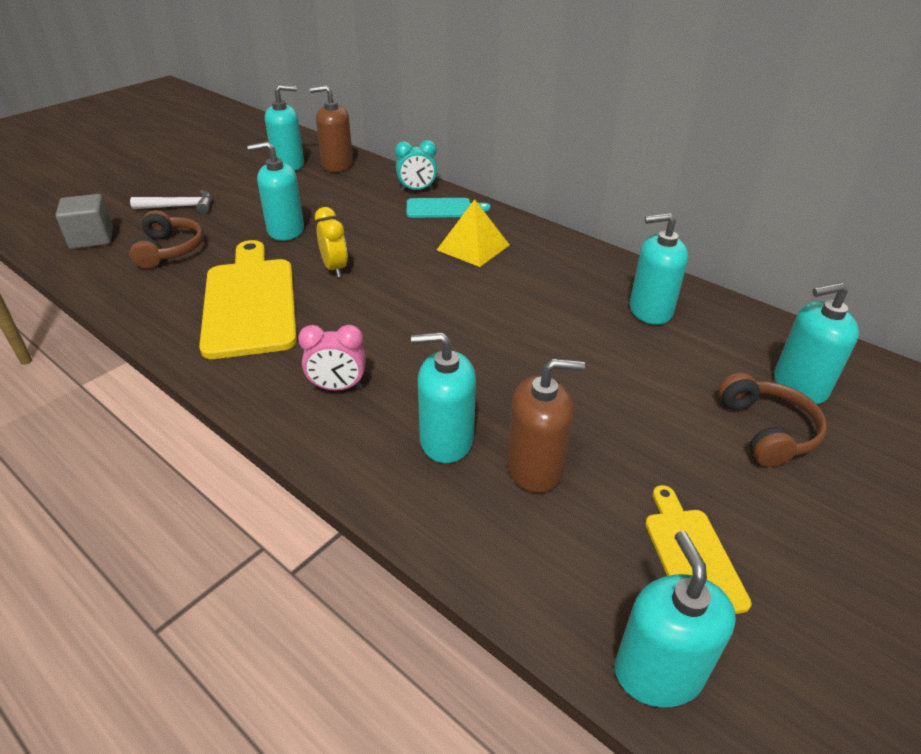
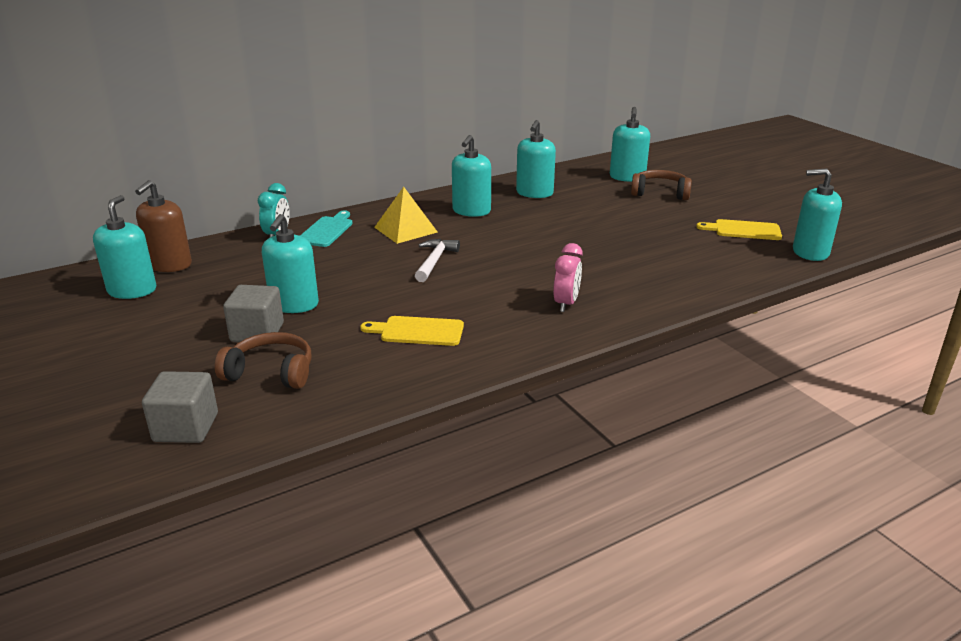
camera: 70 degrees left, 10 degrees down
white hammer [130,190,212,214] -> white hammer moved to [415,239,460,282]
yellow cutting board [199,240,297,359] -> yellow cutting board [360,316,464,346], size x0.52
yellow clock [315,207,348,277] -> none
turquoise soap dispenser [411,332,476,463] -> turquoise soap dispenser moved to [452,135,491,217]
brown soap dispenser [507,359,585,493] -> none
none -> grey cube [223,285,284,342]

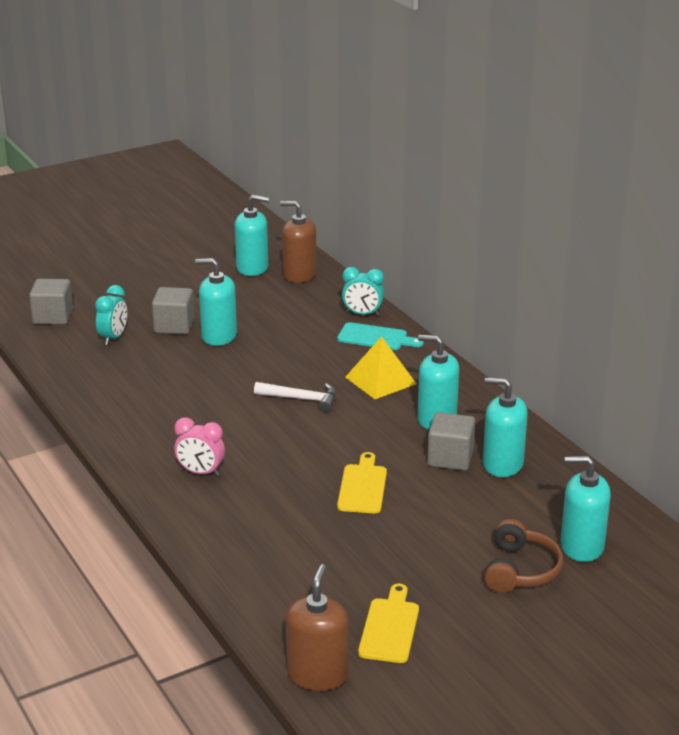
camera: 90 degrees right, 0 degrees up
brown headphones [215,332,312,389] -> turquoise clock [95,285,127,345]
yellow cutting board [360,316,464,346] -> yellow cutting board moved to [337,452,387,513]
turquoise soap dispenser [793,168,842,261] -> brown soap dispenser [286,564,348,691]
none -> grey cube [427,412,475,471]

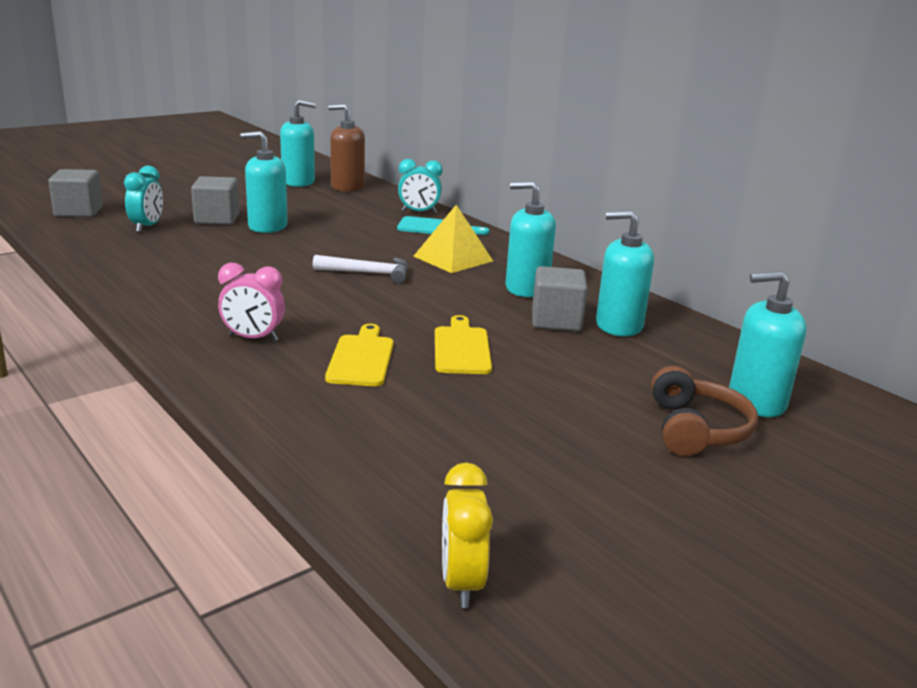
camera: 10 degrees left, 5 degrees down
brown soap dispenser [286,564,348,691] -> yellow clock [442,463,493,608]
yellow cutting board [358,584,419,663] -> yellow cutting board moved to [325,324,393,386]

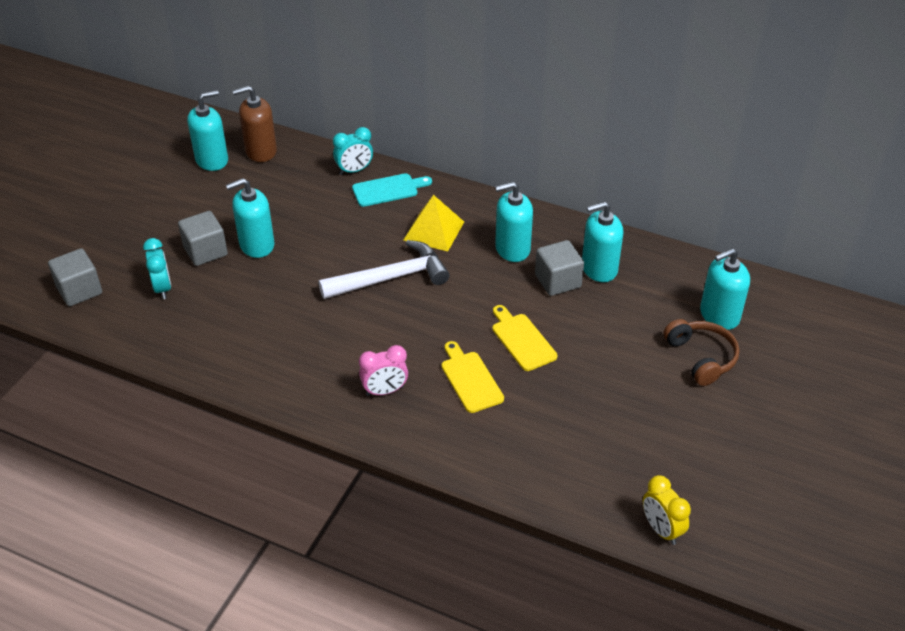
camera: 25 degrees left, 20 degrees up
white hammer [313,255,408,283] -> white hammer [318,240,450,299], size x1.60

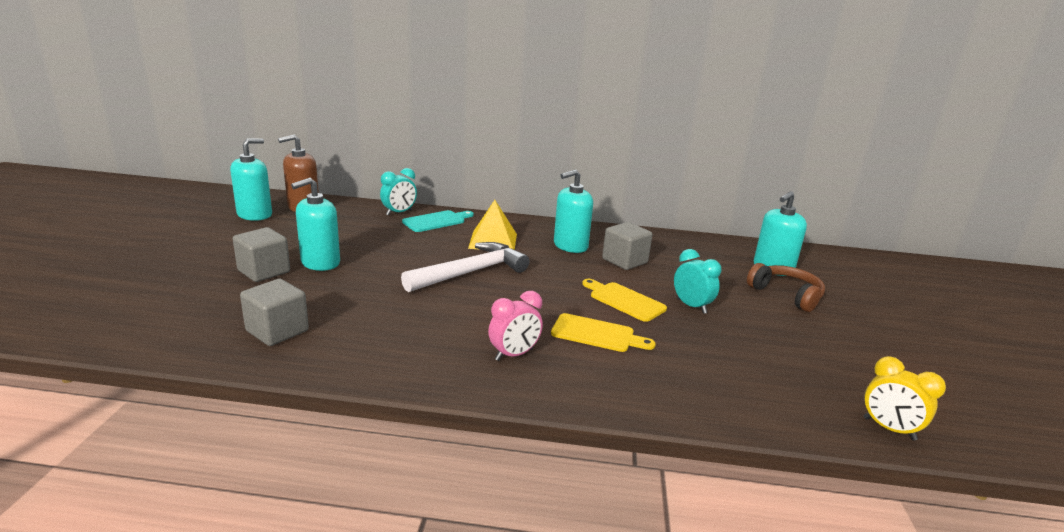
camera: 20 degrees left, 20 degrees down
grey cube [48,248,102,306] -> grey cube moved to [240,279,309,346]
turquoise clock [143,238,171,299] -> turquoise clock moved to [674,249,721,314]
yellow cutting board [441,341,504,413] -> yellow cutting board turned 150 degrees clockwise [551,313,656,352]
turquoise soap dispenser [582,201,624,282] -> none

